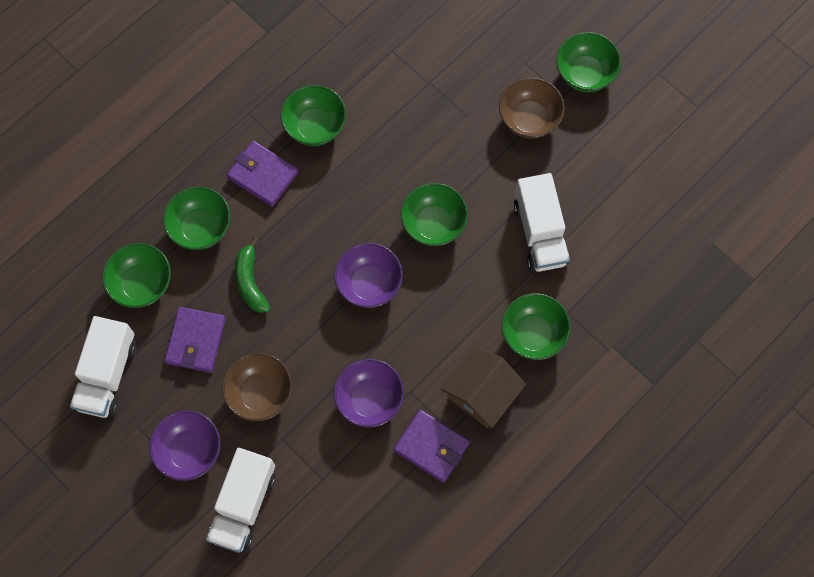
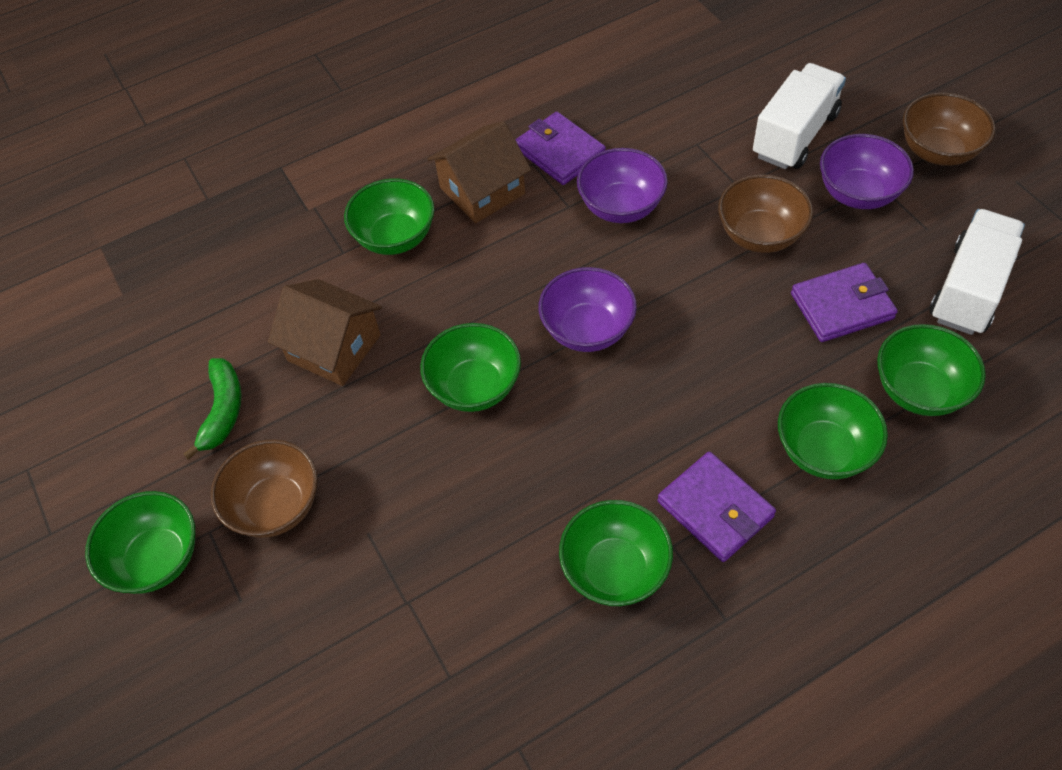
camera: 160 degrees left, 15 degrees down
purple wallet [165,307,226,373] -> purple wallet turned 45 degrees clockwise [791,263,898,342]
green banana [235,237,270,313] -> green banana moved to [183,358,241,460]
white truck [514,173,570,272] -> brown house [268,279,382,386]
none -> brown bowl [903,93,995,166]

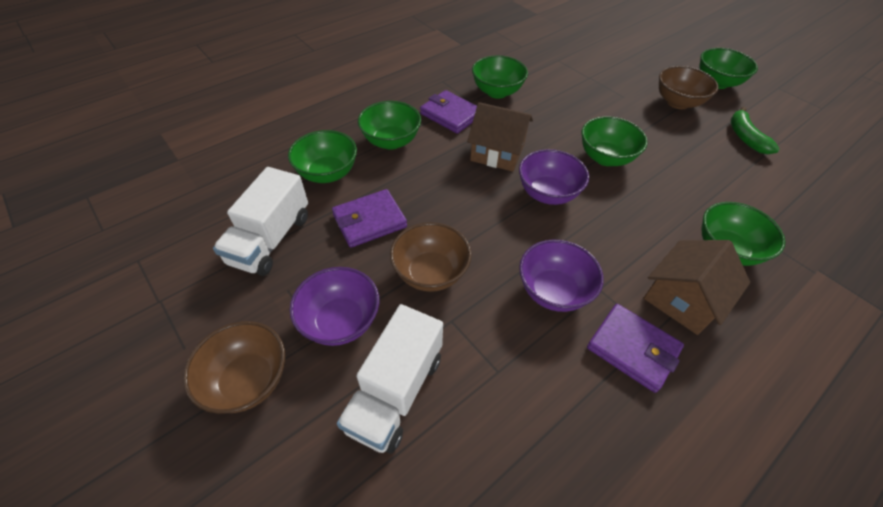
camera: 165 degrees right, 5 degrees down
brown house [268,279,382,386] -> brown house moved to [467,102,533,172]

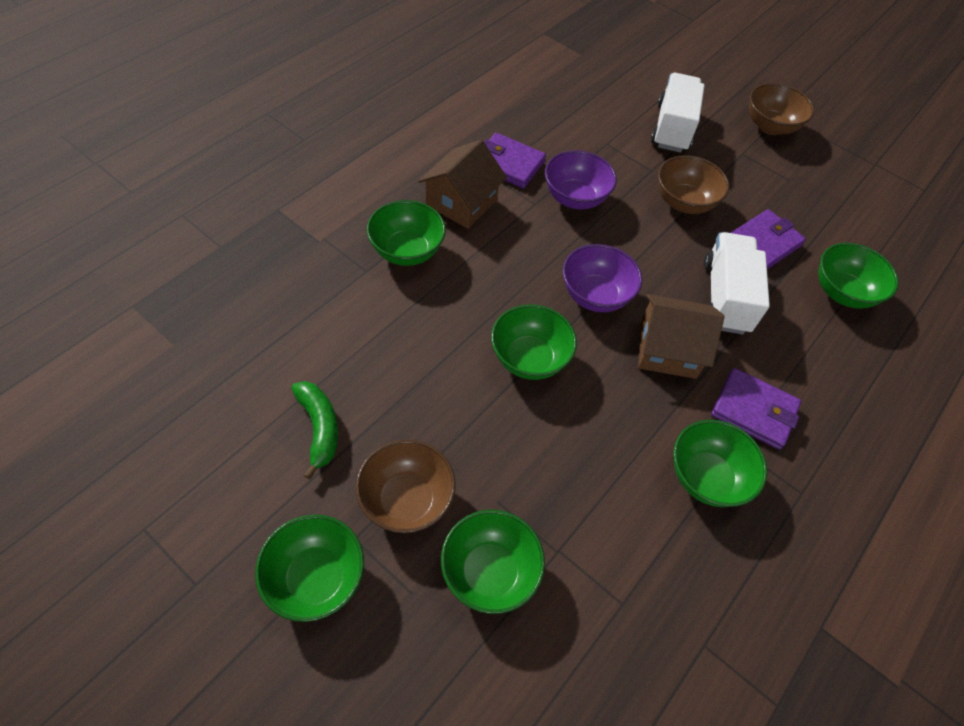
camera: 165 degrees right, 5 degrees up
white truck [213,167,308,276] -> white truck moved to [704,232,770,334]
purple bowl [290,267,379,346] -> none
green bowl [358,101,421,150] -> green bowl moved to [441,510,545,614]

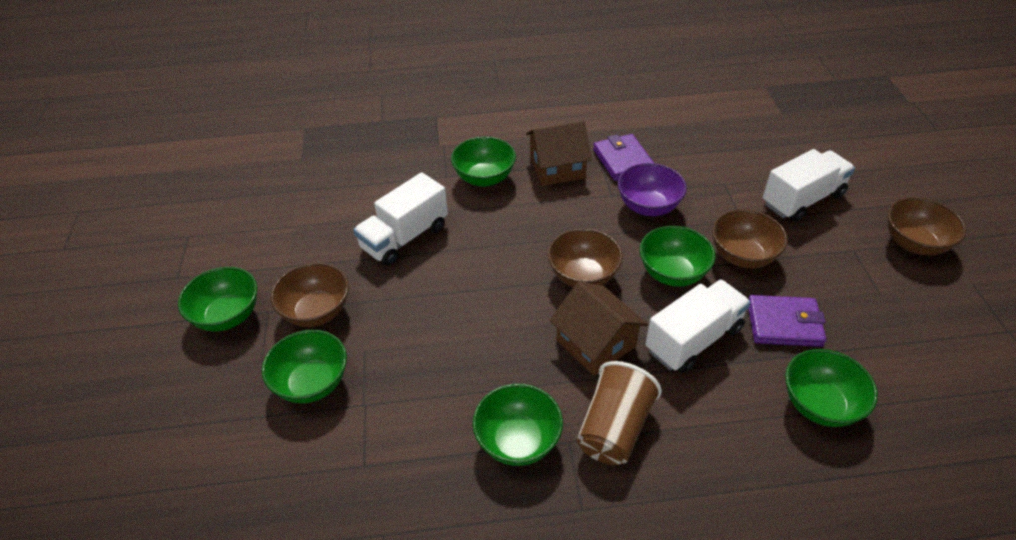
camera: 50 degrees right, 10 degrees down
green banana [291,381,338,480] -> none
green bowl [491,304,577,380] -> green bowl moved to [640,226,715,287]
purple bowl [563,244,642,312] -> brown bowl [548,228,623,288]
purple wallet [711,368,801,450] -> brown cup [577,361,662,465]
none -> white truck [354,172,448,266]

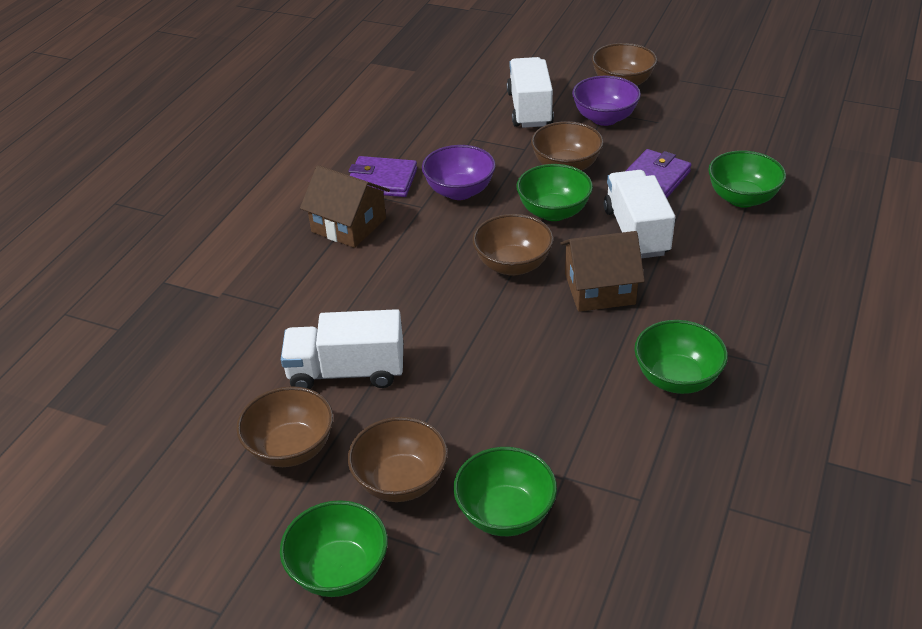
camera: 60 degrees left, 5 degrees down
white truck [354,172,448,266] -> white truck turned 105 degrees clockwise [281,309,403,389]
green bowl [451,137,516,187] -> none
brown house [526,121,592,186] -> brown house turned 75 degrees counterclockwise [300,165,390,248]
brown cup [577,361,662,465] -> none
none -> brown bowl [236,386,333,467]
none -> purple bowl [572,76,641,126]

